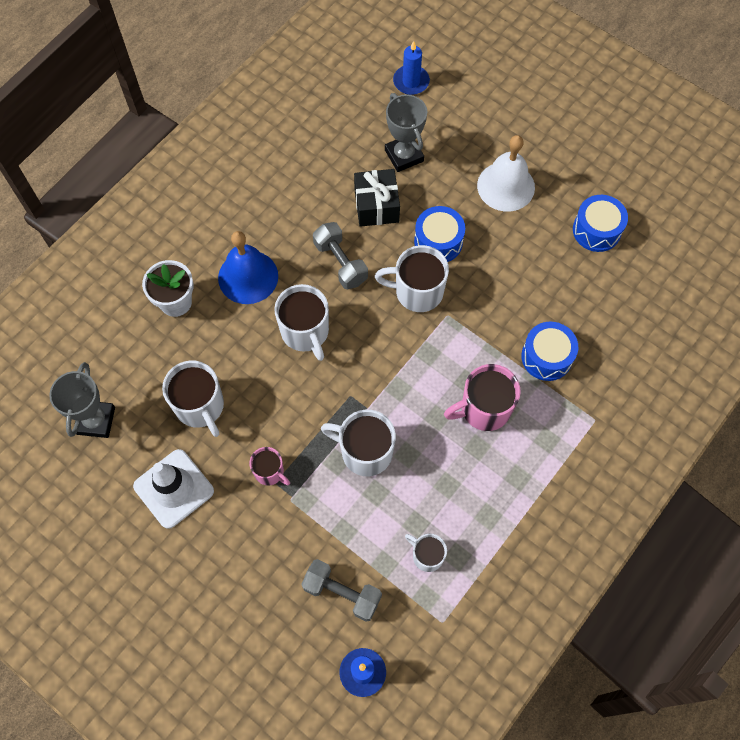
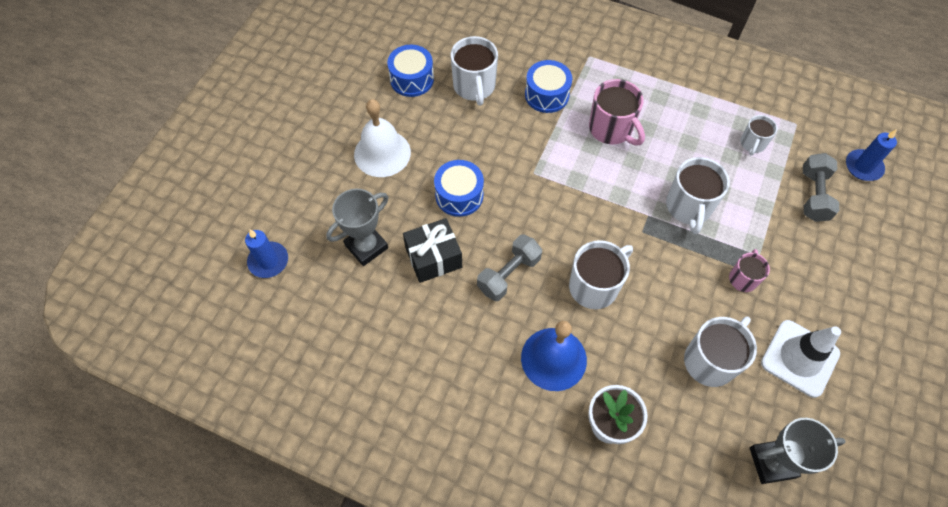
camera: 105 degrees left, 5 degrees down
white mug [375,245,449,312] -> white mug moved to [451,36,498,106]

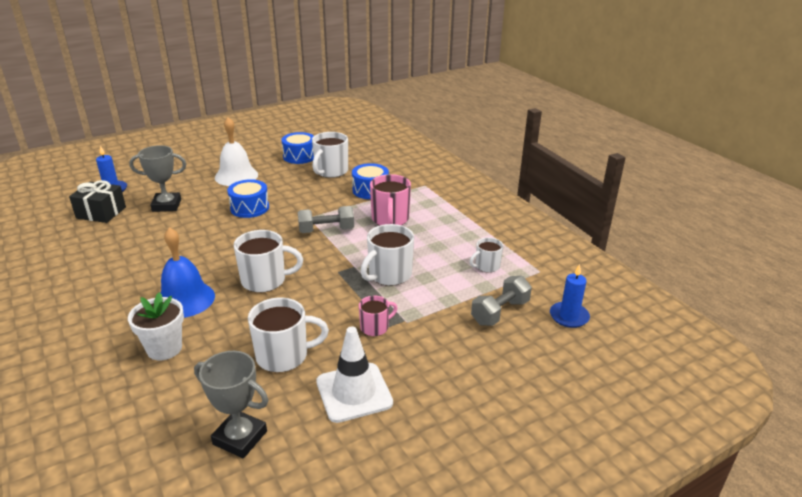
camera: 35 degrees right, 30 degrees down
black gift [403,218,462,283] -> black gift moved to [69,180,126,223]
grey dumbbell [477,235,542,301] -> grey dumbbell moved to [298,206,354,233]

